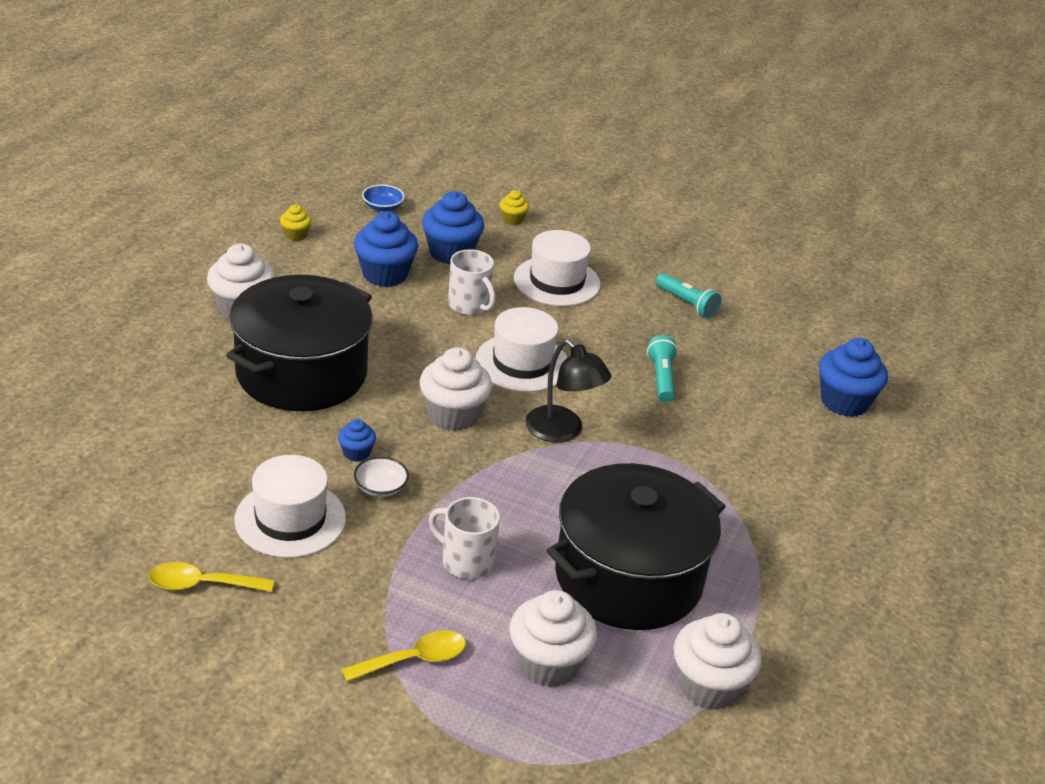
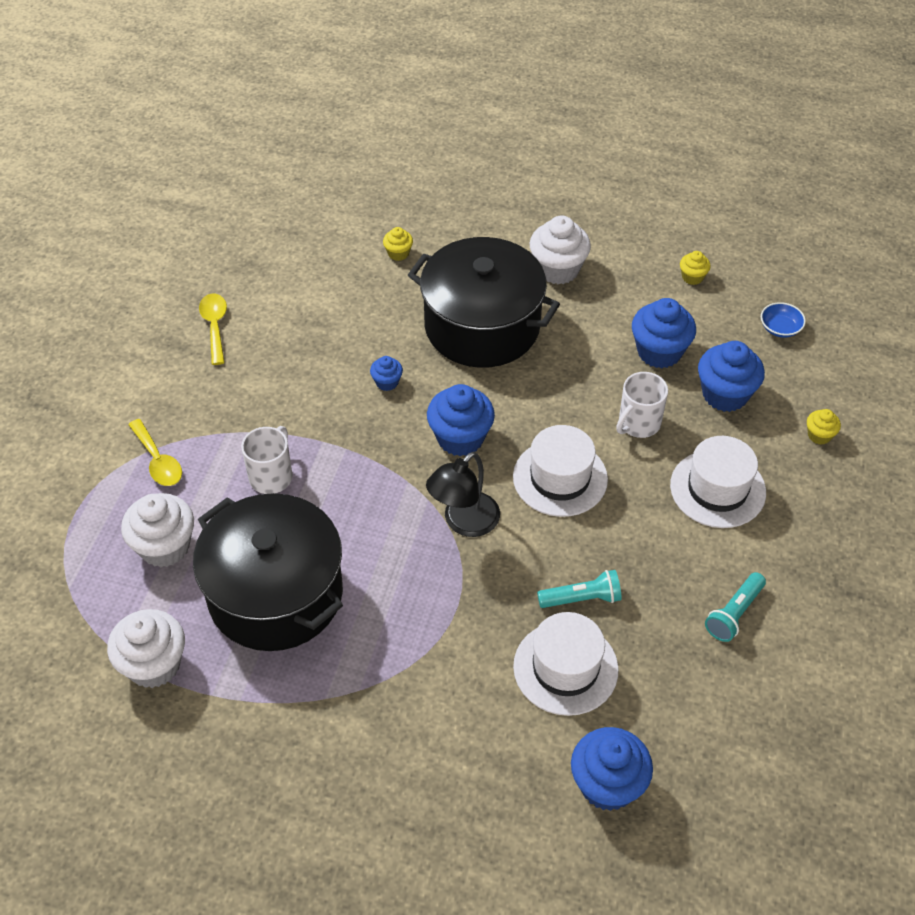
camera: 85 degrees right, 15 degrees up
white hat [234,455,346,558] -> white hat moved to [513,612,619,716]
white bowl [354,457,409,497] -> none
white cupcake [420,347,492,431] -> blue cupcake [427,384,495,456]
none -> yellow cupcake [383,227,413,261]

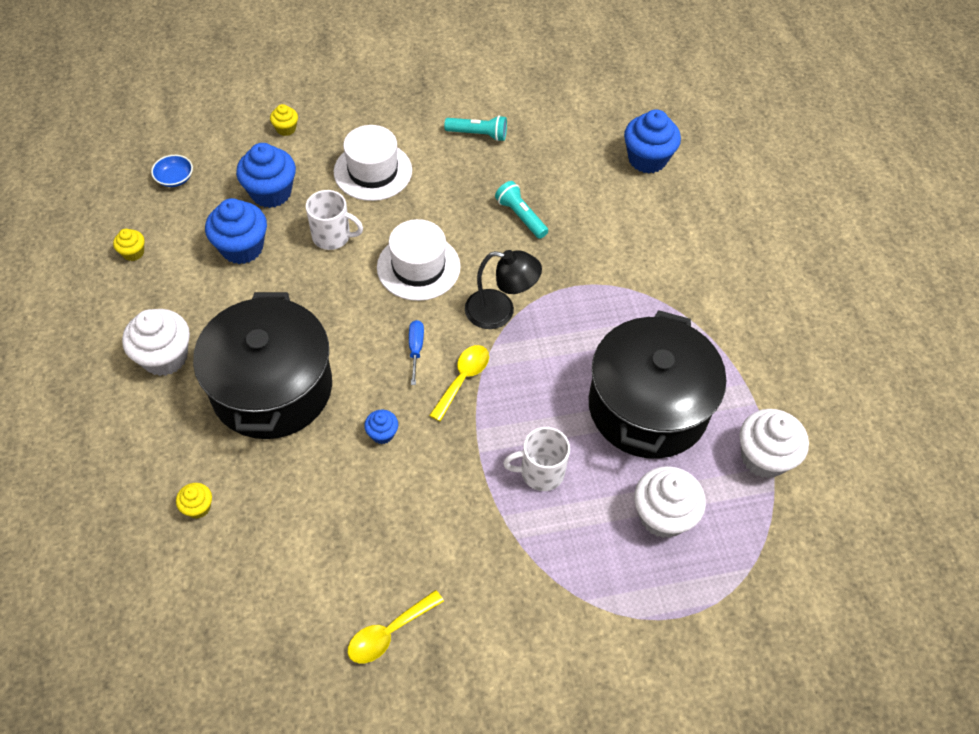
camera: 120 degrees left, 5 degrees up
yellow spoon [128,419,182,486] -> yellow spoon moved to [429,345,489,422]
blue cupcake [427,384,495,456] -> blue screwdriver [409,320,424,385]
white hat [513,612,619,716] -> none

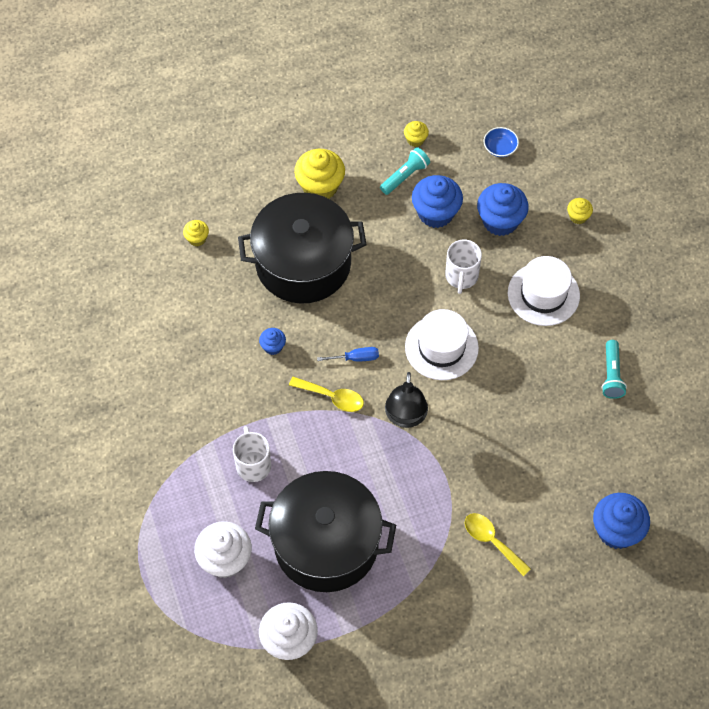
camera: 85 degrees right, 5 degrees up
white cupcake [122,309,190,376] -> yellow cupcake [294,149,345,199]
yellow spoon [348,590,444,664] -> yellow spoon moved to [465,513,531,576]
turquoise flashlight [495,181,548,239] -> turquoise flashlight moved to [380,147,430,195]

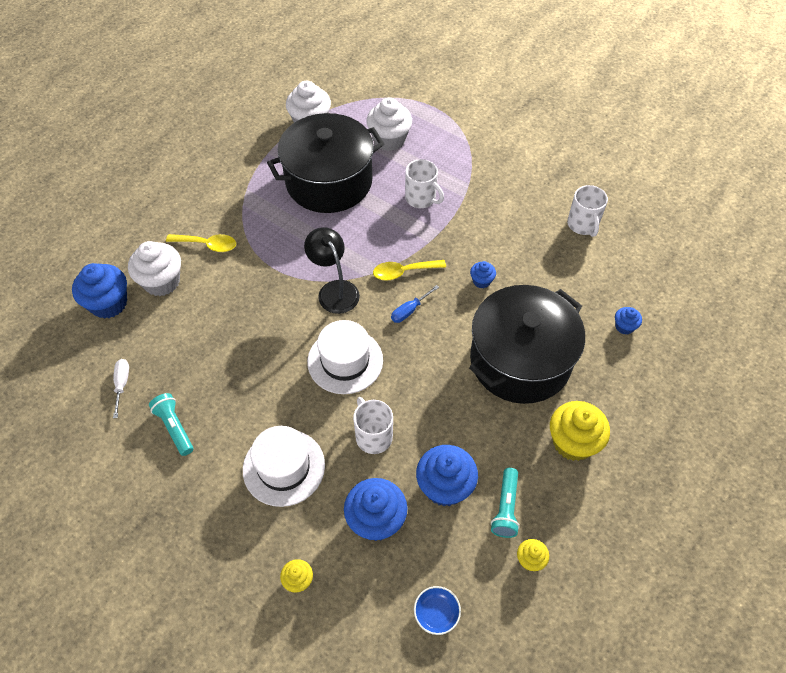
camera: 145 degrees right, 5 degrees down
yellow cupcake [183,220,209,246] -> blue cupcake [615,307,642,335]
none -> white screwdriver [113,359,129,418]
none -> white cupcake [128,241,181,296]
none -> white mug [567,185,608,237]

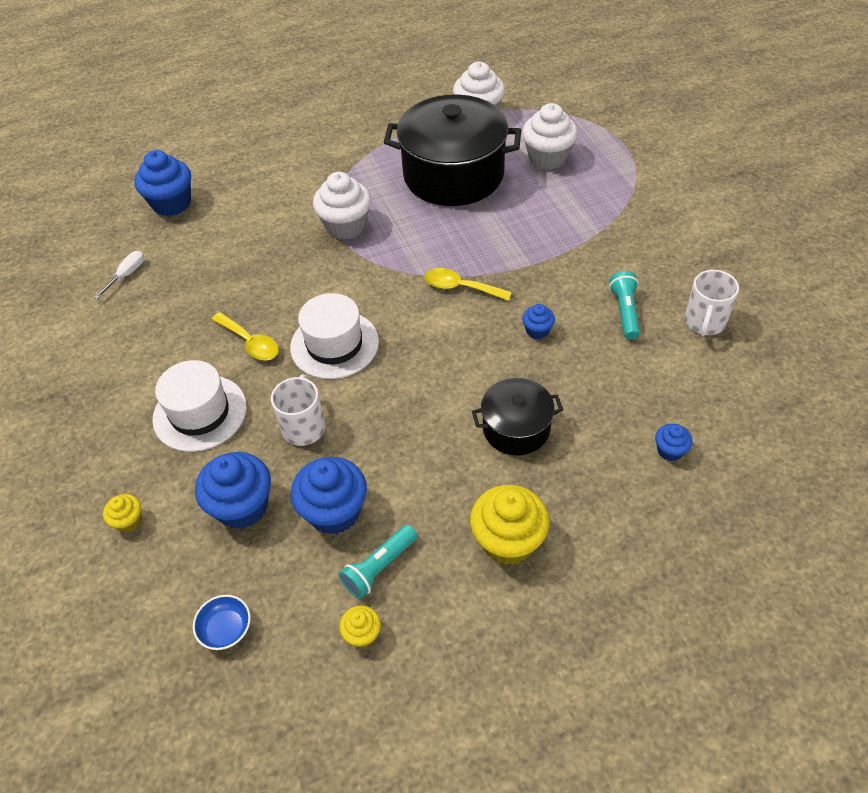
camera: 35 degrees right, 5 degrees down
white cupcake [128,241,181,296] -> white cupcake moved to [313,172,371,240]
turquoise flashlight [149,393,193,456] -> turquoise flashlight moved to [609,271,640,340]
yellow spoon [166,234,236,252] -> yellow spoon moved to [211,312,279,360]
black lamp [304,227,360,314] -> none
blue screwdriver [391,285,439,323] -> none
white mug [405,159,444,208] -> none
black pot [469,285,585,404] -> black pot [472,378,563,456], size x0.52

